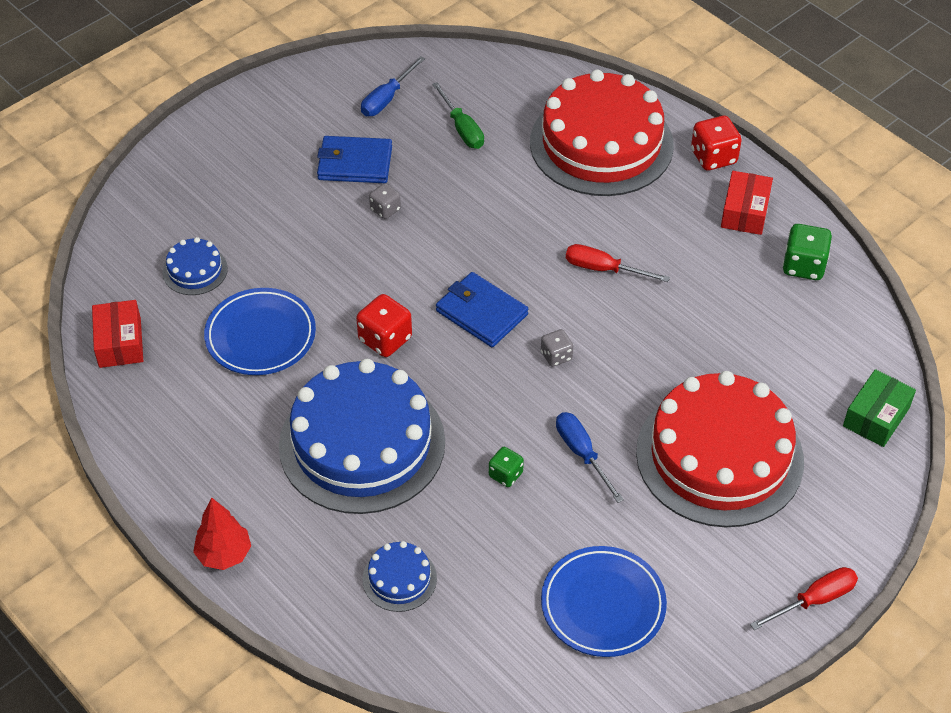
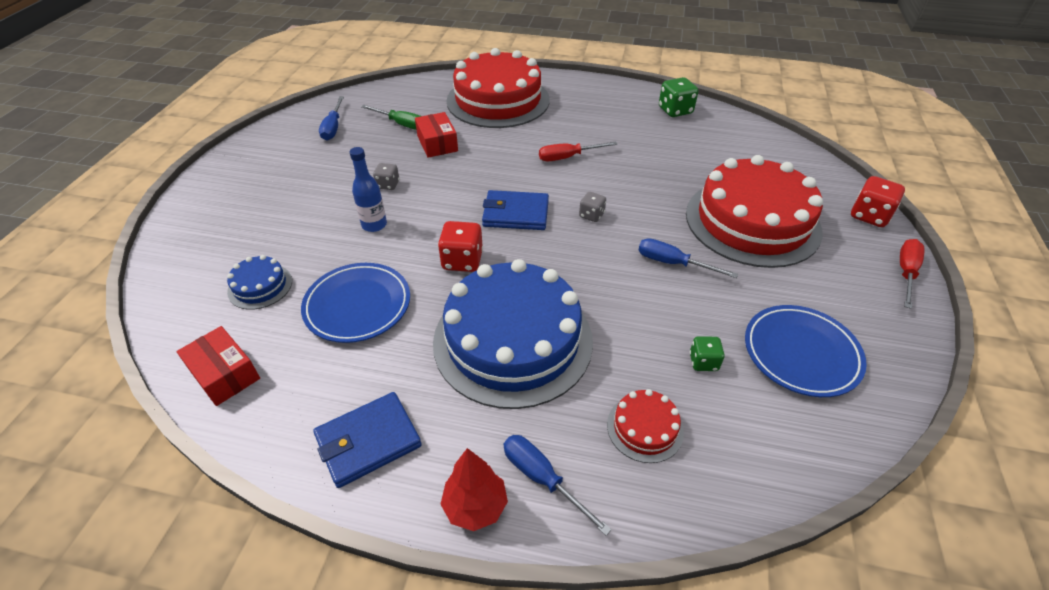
camera: 35 degrees left, 5 degrees down
blue wallet [317,136,392,183] -> blue wallet moved to [313,392,422,488]
blue cake [363,541,437,612] -> red cake [607,389,684,463]
green dice [489,447,524,487] -> green dice moved to [690,336,725,371]
red dice [691,116,742,171] -> red dice moved to [851,176,905,227]
red box [721,171,773,235] -> red box moved to [415,112,458,158]
green box [843,369,916,447] -> none
none -> blue bottle [350,147,387,232]
none -> blue screwdriver [504,435,612,536]

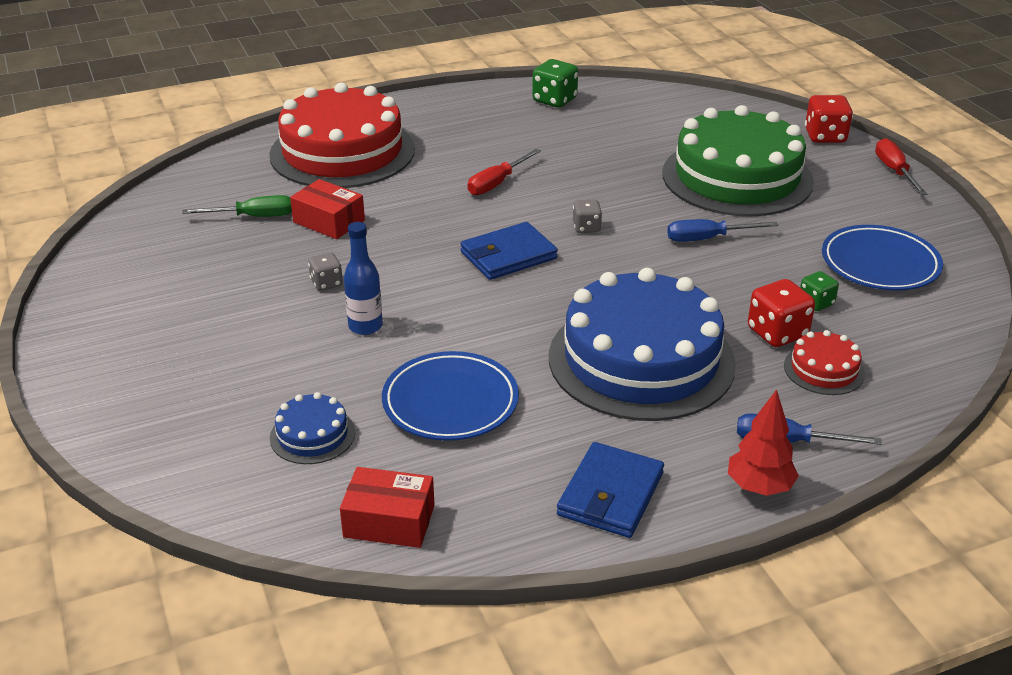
camera: 35 degrees left, 10 degrees down
blue screwdriver [319,96,344,141] -> none
red dice [438,221,483,272] -> red dice moved to [748,279,815,347]
red cake [686,155,823,268] -> green cake [662,105,814,217]

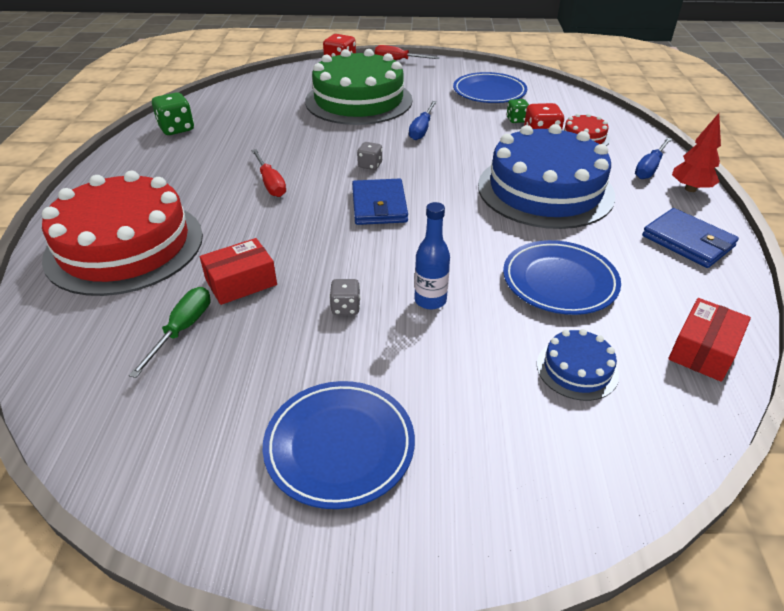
camera: 65 degrees left, 5 degrees up
none -> blue plate [263,381,415,509]

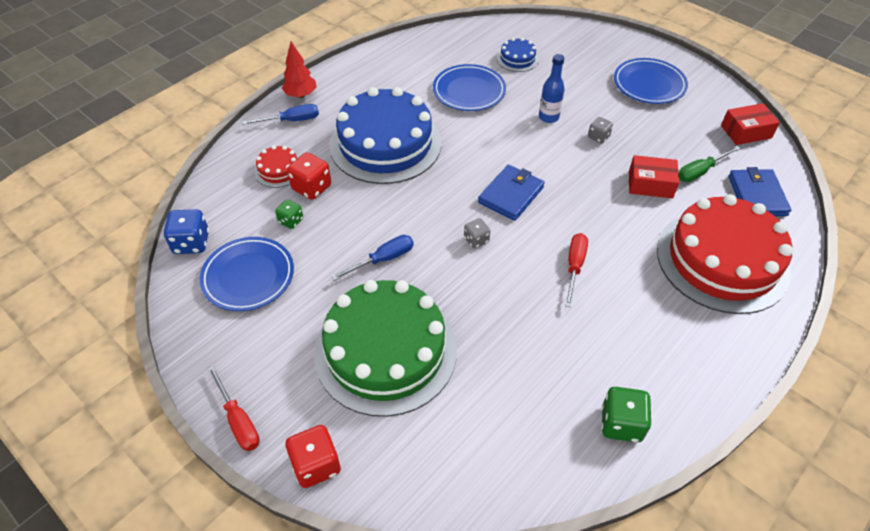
camera: 140 degrees left, 10 degrees up
blue wallet [642,208,739,268] -> blue wallet moved to [729,167,791,216]
red box [668,298,751,382] -> red box moved to [721,103,780,145]
none -> blue dice [163,209,209,254]

